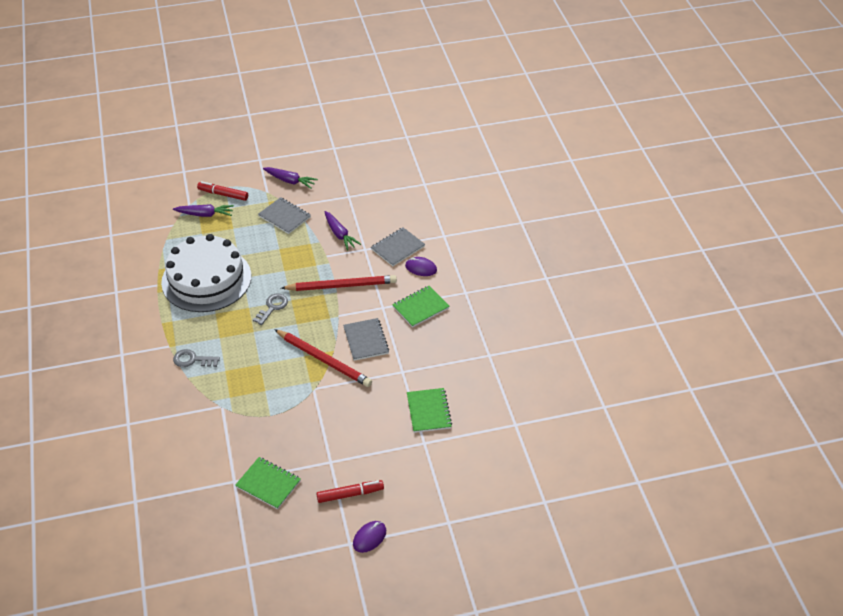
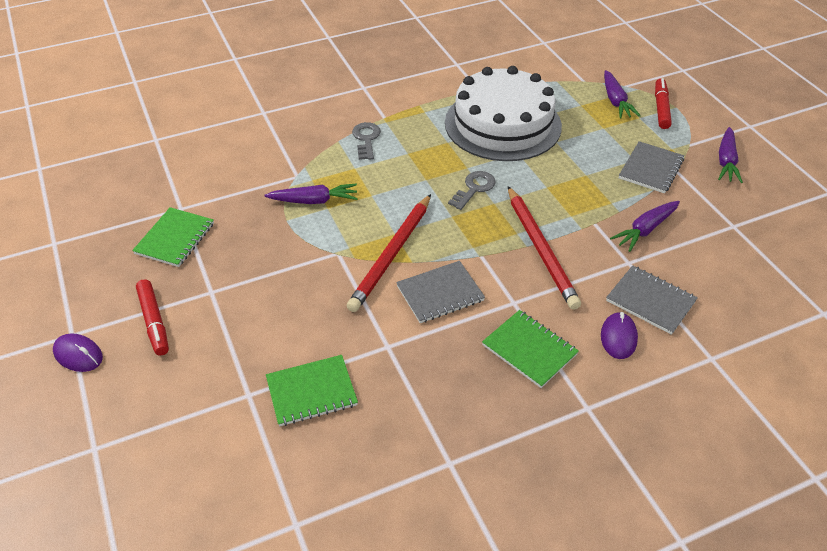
camera: 80 degrees right, 0 degrees up
grey key [253,293,288,325] -> grey key turned 75 degrees counterclockwise [448,171,496,210]
none -> purple carrot [264,184,358,204]

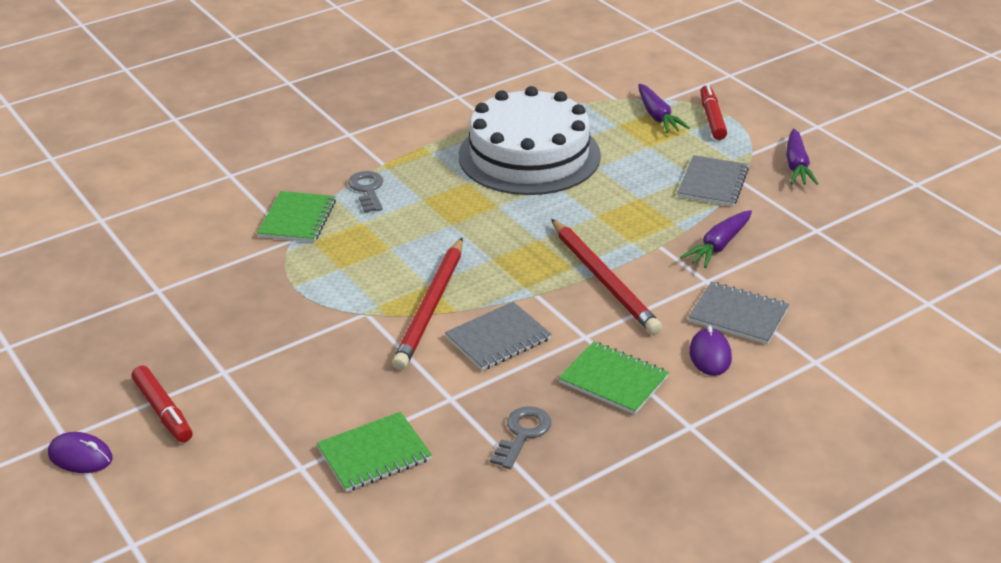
camera: 10 degrees left, 10 degrees down
green notebook [132,207,214,267] -> green notebook moved to [257,191,336,242]
purple carrot [264,184,358,204] -> none
grey key [448,171,496,210] -> grey key moved to [490,406,551,469]

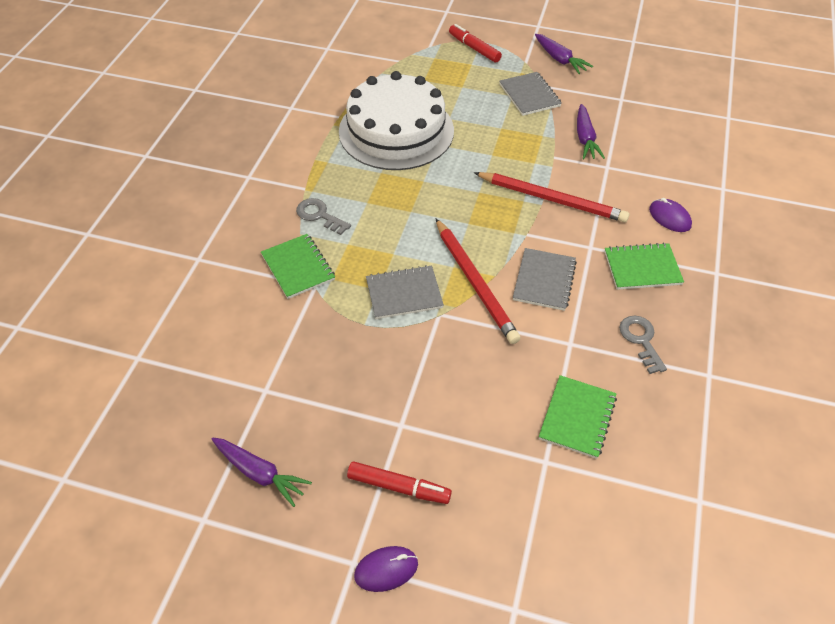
camera: 40 degrees left, 15 degrees up
purple carrot [638,84,690,133] -> purple carrot moved to [212,438,312,507]
grey notebook [688,282,789,345] -> grey notebook moved to [366,265,444,319]

